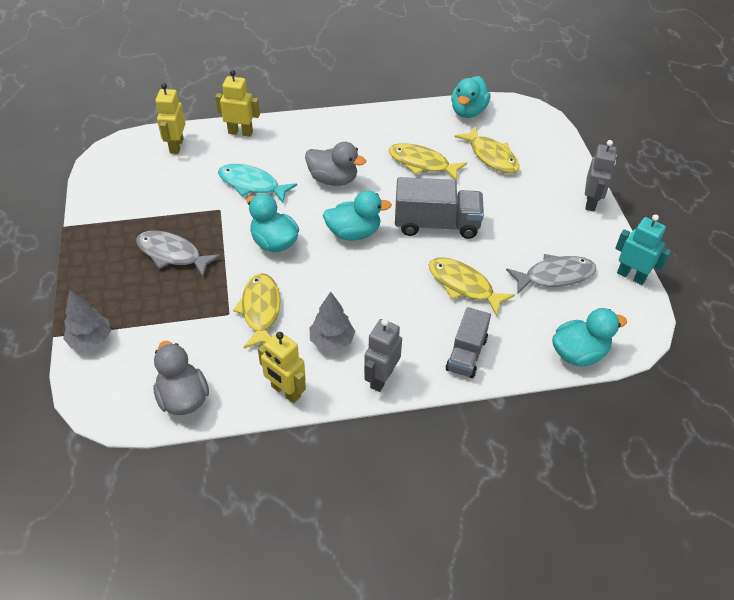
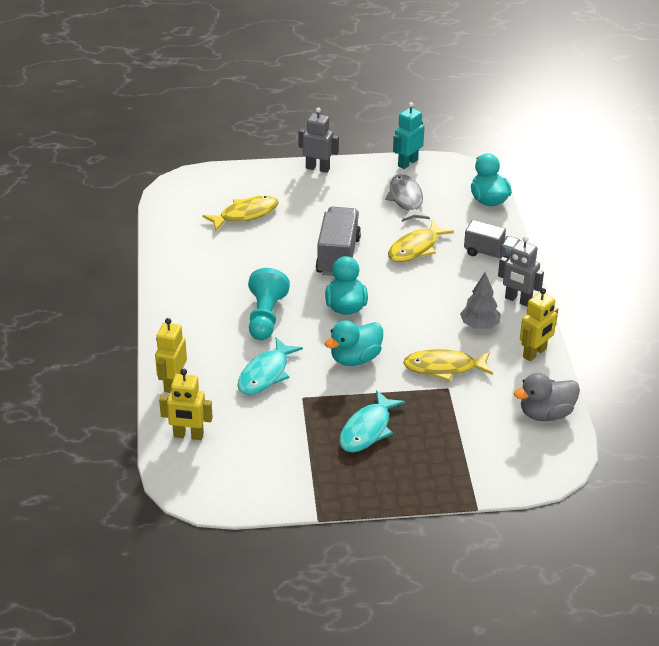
camera: 85 degrees left, 10 degrees down
grey tree [63,290,111,350] -> none
grey fish [136,231,221,277] -> turquoise fish [339,390,405,453]
grey duck [305,142,366,186] -> turquoise pawn [248,268,290,340]
yellow fish [389,143,467,181] -> none
turquoise duck [451,76,491,118] -> none

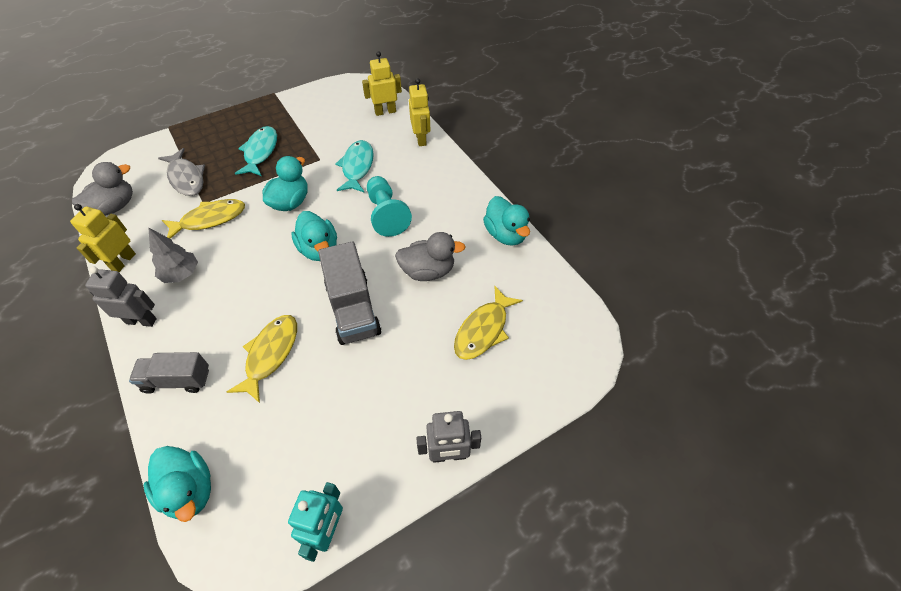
camera: 155 degrees right, 15 degrees up
grey fish [385,174,430,222] -> grey fish moved to [158,148,205,196]
none -> grey duck [395,232,466,281]
none -> turquoise duck [483,196,530,246]

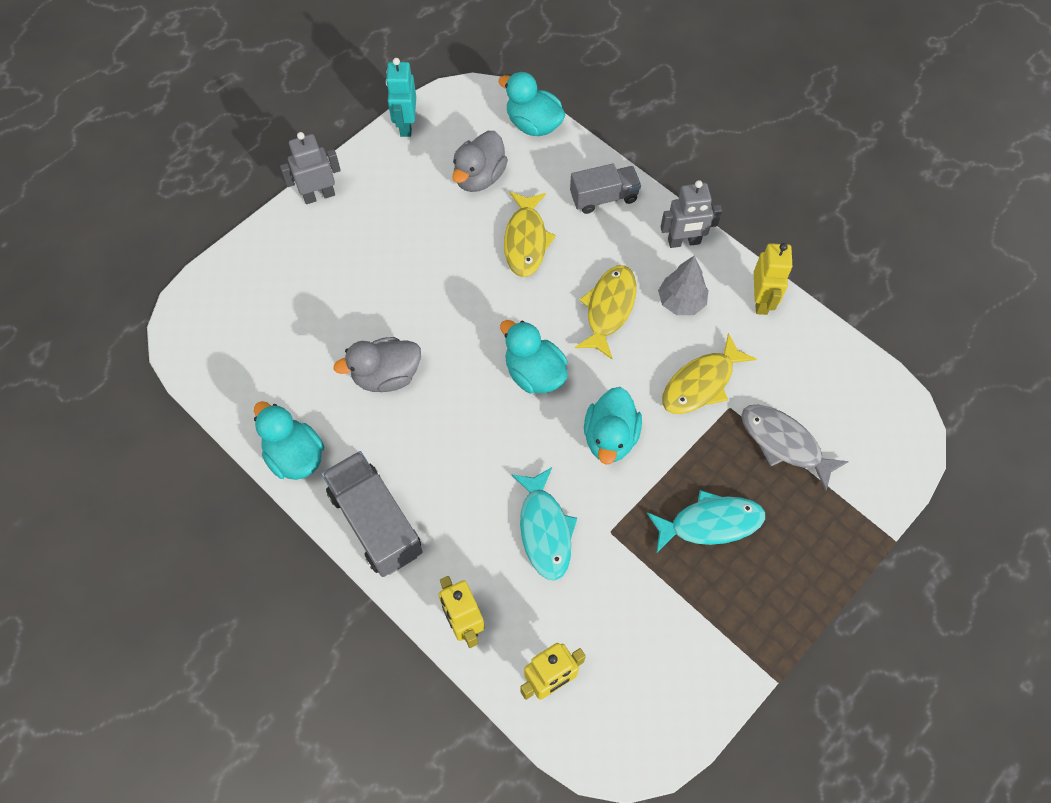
camera: 165 degrees right, 10 degrees up
grey duck [72,162,133,216] -> grey duck moved to [452,131,508,192]
turquoise fish [235,126,277,176] -> turquoise fish turned 90 degrees counterclockwise [647,490,765,552]
grey truck [318,241,381,345] -> grey truck moved to [322,451,423,577]
turquoise pawn [367,176,412,237] -> none
yellow fish [454,286,523,360] -> yellow fish moved to [575,265,636,359]

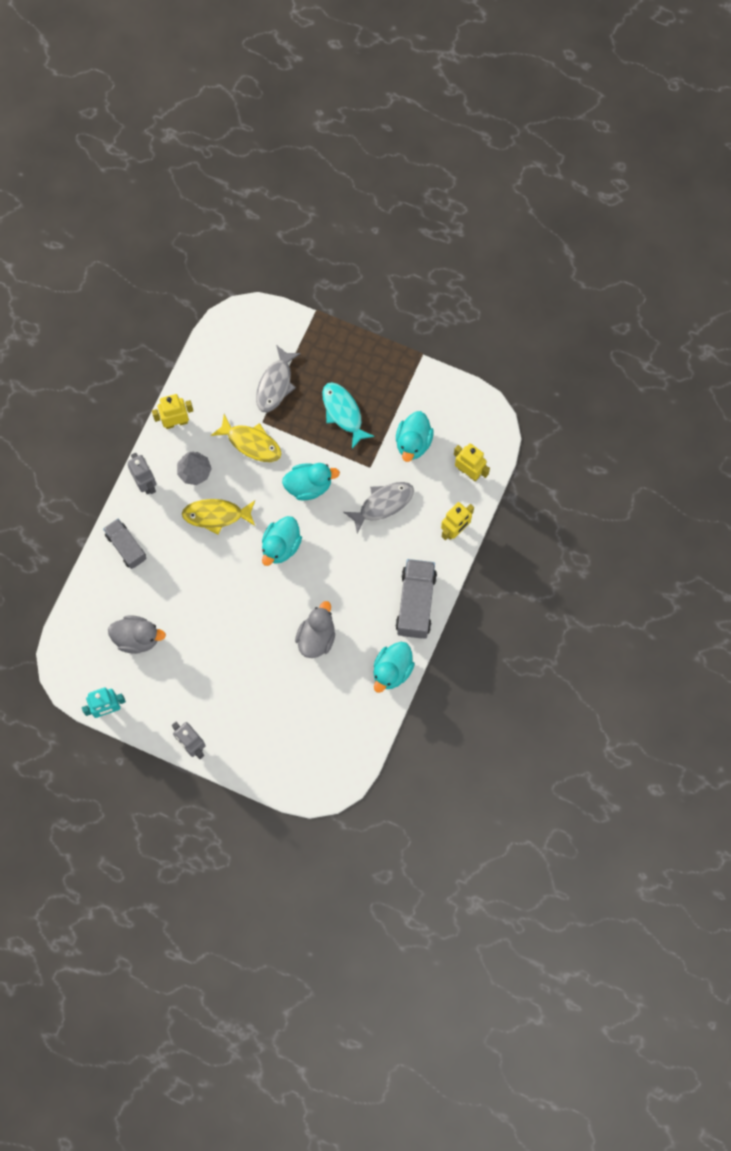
camera: 110 degrees left, 10 degrees up
grey truck [322,451,423,577] -> grey truck turned 150 degrees clockwise [396,559,437,639]
grey duck [334,337,421,392] -> grey duck turned 120 degrees counterclockwise [295,601,335,658]
turquoise duck [498,72,565,136] -> turquoise duck moved to [396,411,434,462]
yellow fish [504,192,556,277] -> none
turquoise fish [511,467,577,580] -> grey fish [344,482,414,534]

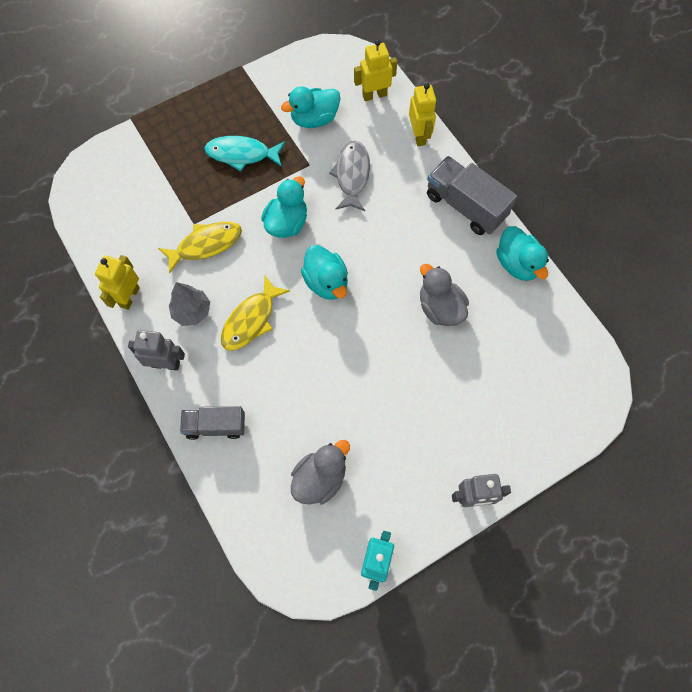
camera: 55 degrees left, 5 degrees down
grey fish [256,345,301,412] -> none
turquoise duck [396,411,434,462] -> turquoise duck turned 105 degrees clockwise [281,86,341,128]

